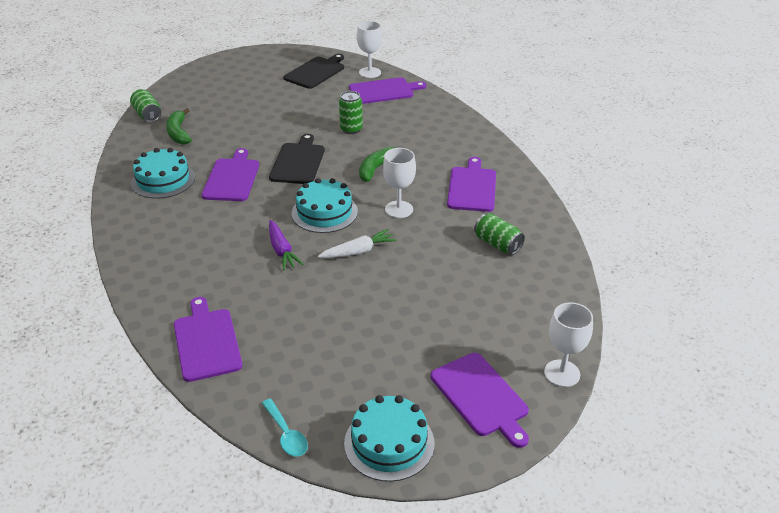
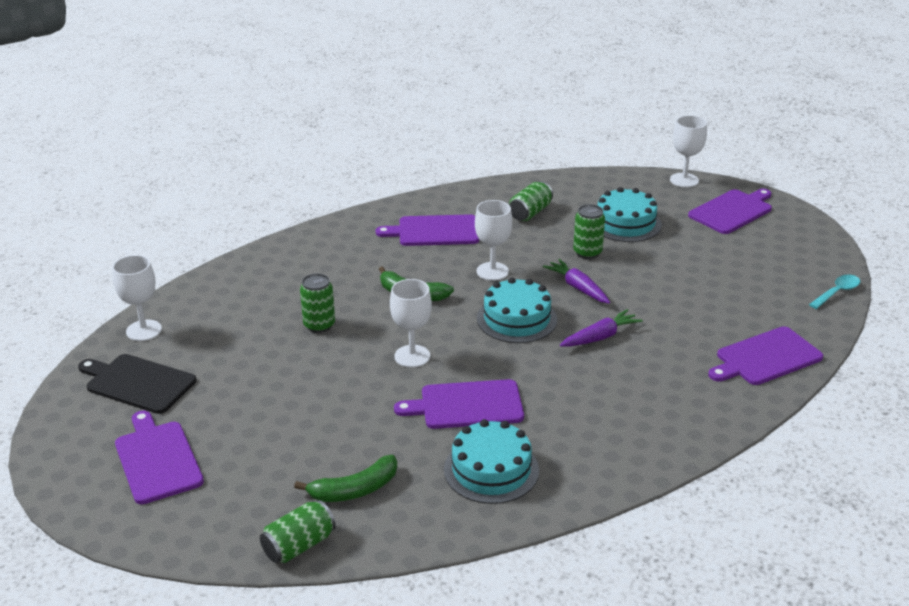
camera: 100 degrees left, 5 degrees down
black cutting board [269,134,325,184] -> white goblet [390,279,432,368]
white carrot [318,229,397,258] -> purple carrot [543,259,610,304]
turquoise cake [344,395,434,482] -> turquoise cake moved to [598,187,662,242]
purple cutting board [349,77,426,104] -> purple cutting board moved to [115,411,204,504]
none -> green can [573,204,605,259]

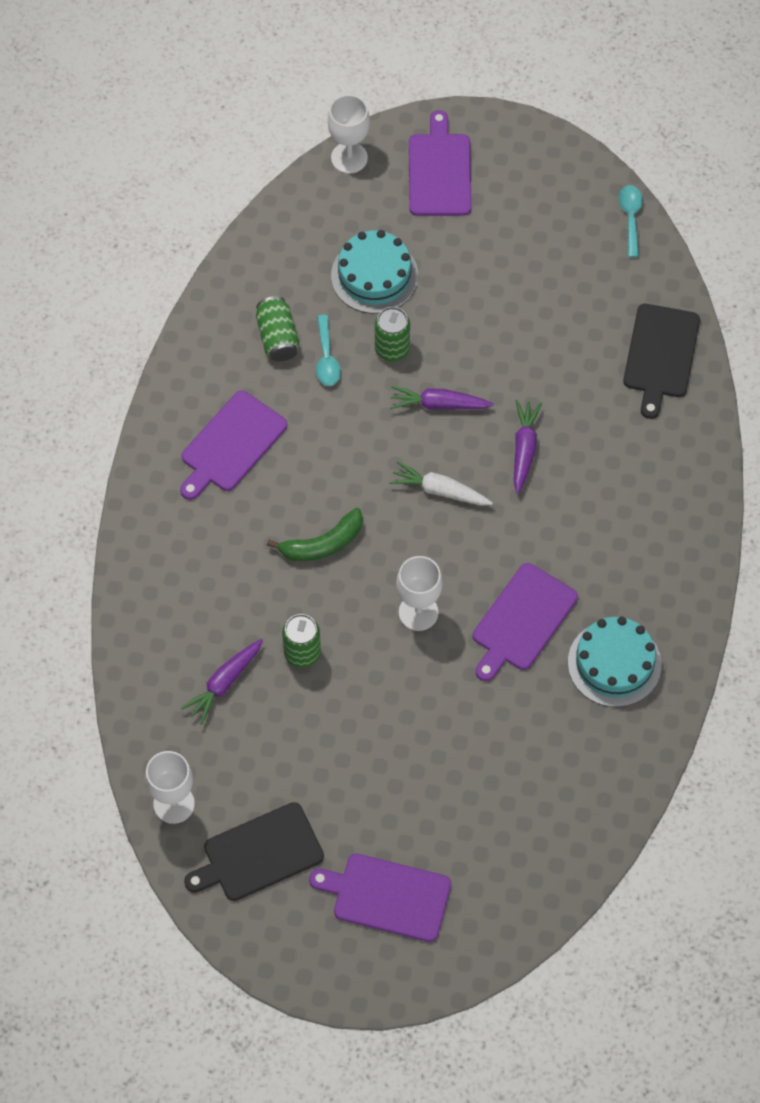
camera: 50 degrees left, 30 degrees up
green can [260,500,336,563] -> none
green banana [294,455,397,502] -> none
white goblet [475,200,512,281] -> none
turquoise cake [477,277,557,343] -> white carrot [389,461,493,505]
purple cutting board [708,326,823,385] -> black cutting board [623,304,700,419]
none -> purple carrot [181,639,263,725]
none -> turquoise spoon [316,315,341,386]

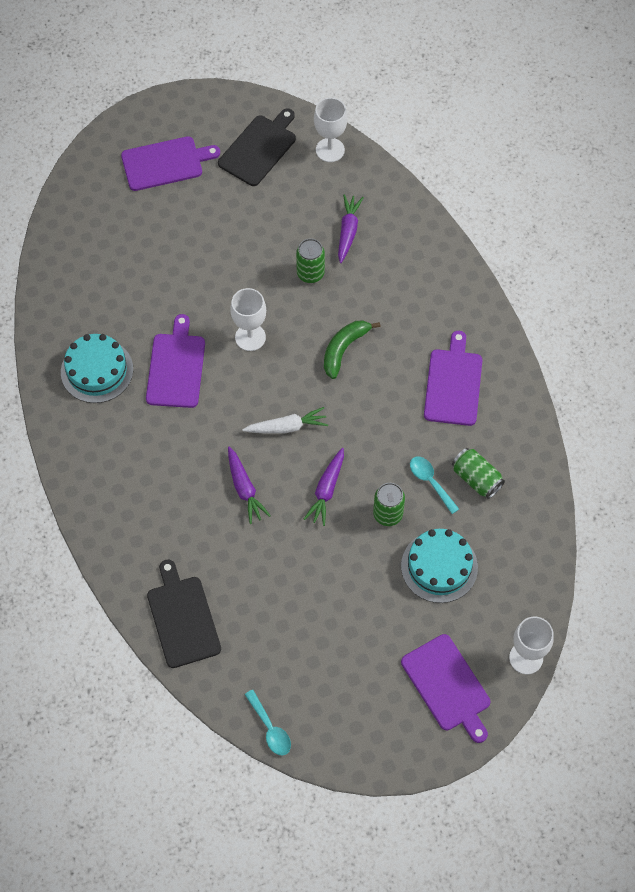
camera: 150 degrees right, 0 degrees up
purple carrot [390,386,494,410] -> purple carrot turned 135 degrees clockwise [304,448,344,526]

